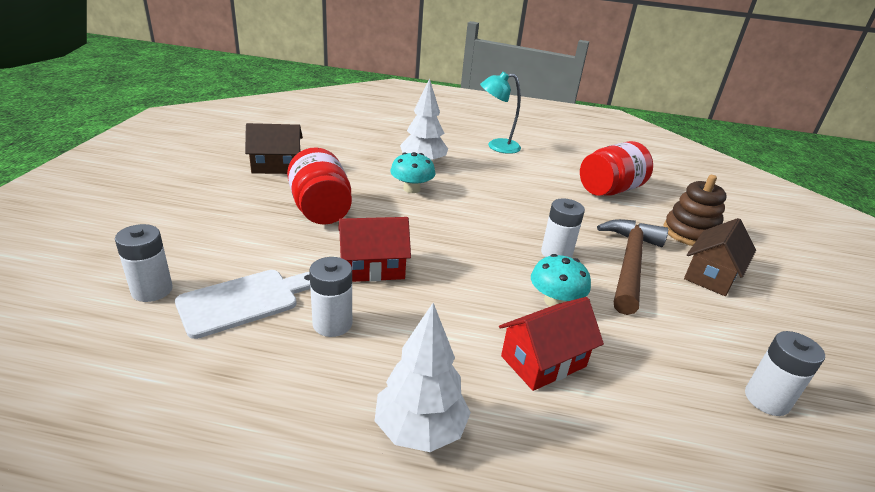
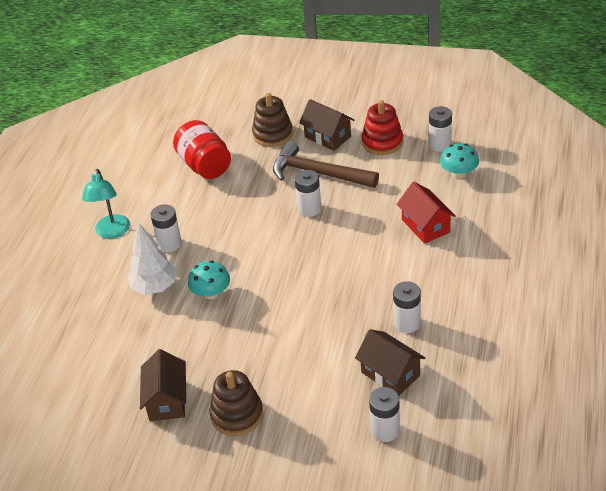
camera: 80 degrees left, 10 degrees up
white cutting board [175,270,310,339] -> brown house [355,329,426,396]
red jar [287,147,352,225] -> none
red house [338,217,411,282] -> none
white tree [375,303,471,452] -> none
turquoise mushroom [531,254,591,307] -> turquoise mushroom moved to [440,143,479,179]
none -> white battery [151,205,182,252]
none -> brown stacking toy [209,370,263,436]
none -> red stacking toy [361,100,403,155]

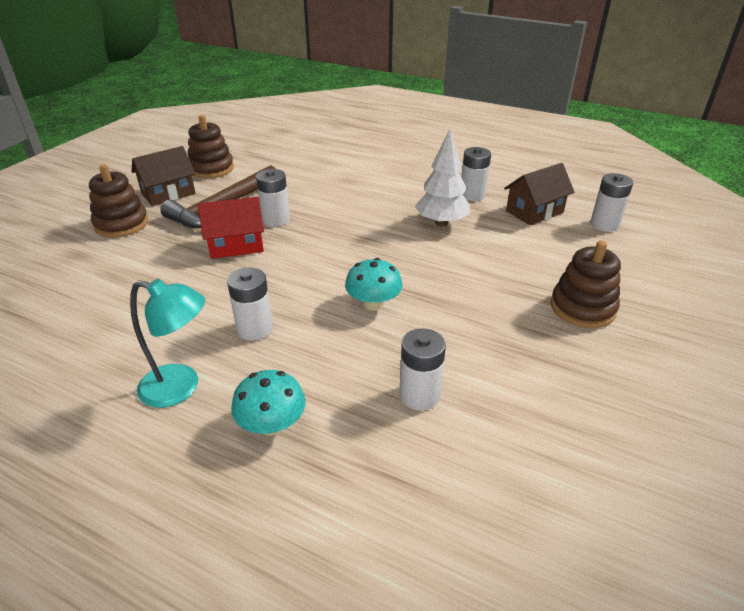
camera: 80 degrees left, 5 degrees down
white tree [127,223,177,295] -> white tree moved to [415,130,470,227]
brown house [140,349,186,421] -> none
red jar [173,120,231,179] -> none
red stacking toy [361,100,403,155] -> brown stacking toy [188,115,234,179]
red house [397,182,456,244] -> red house moved to [198,197,264,259]
white battery [429,106,452,152] -> white battery moved to [399,328,446,411]
turquoise mushroom [440,143,479,179] -> turquoise mushroom moved to [231,370,306,436]

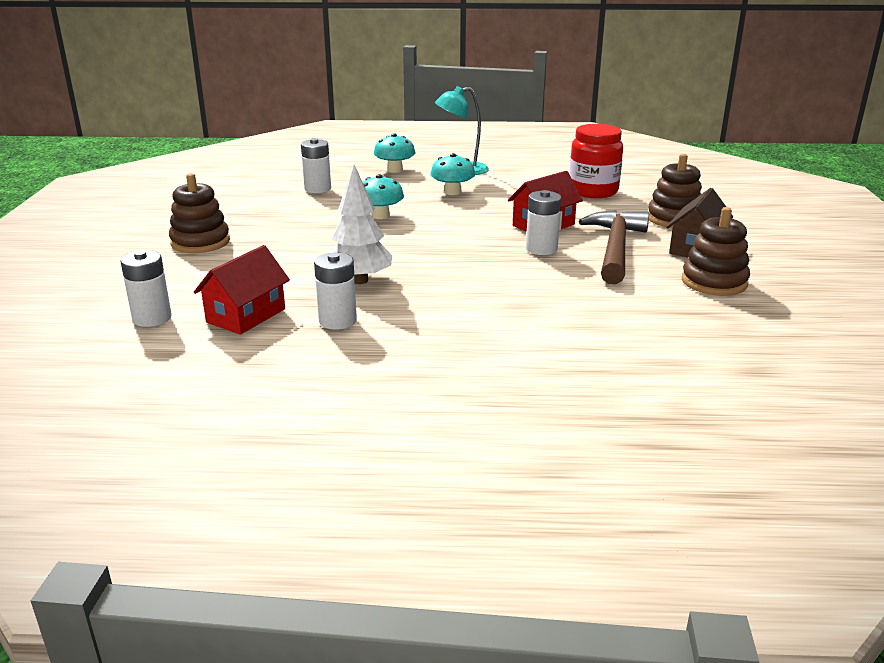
camera: 155 degrees right, 10 degrees down
white battery [227,267,273,341] -> turquoise mushroom [431,153,475,195]
brown house [504,163,575,225] -> red house [194,245,290,335]
none -> red jar [569,124,623,198]

